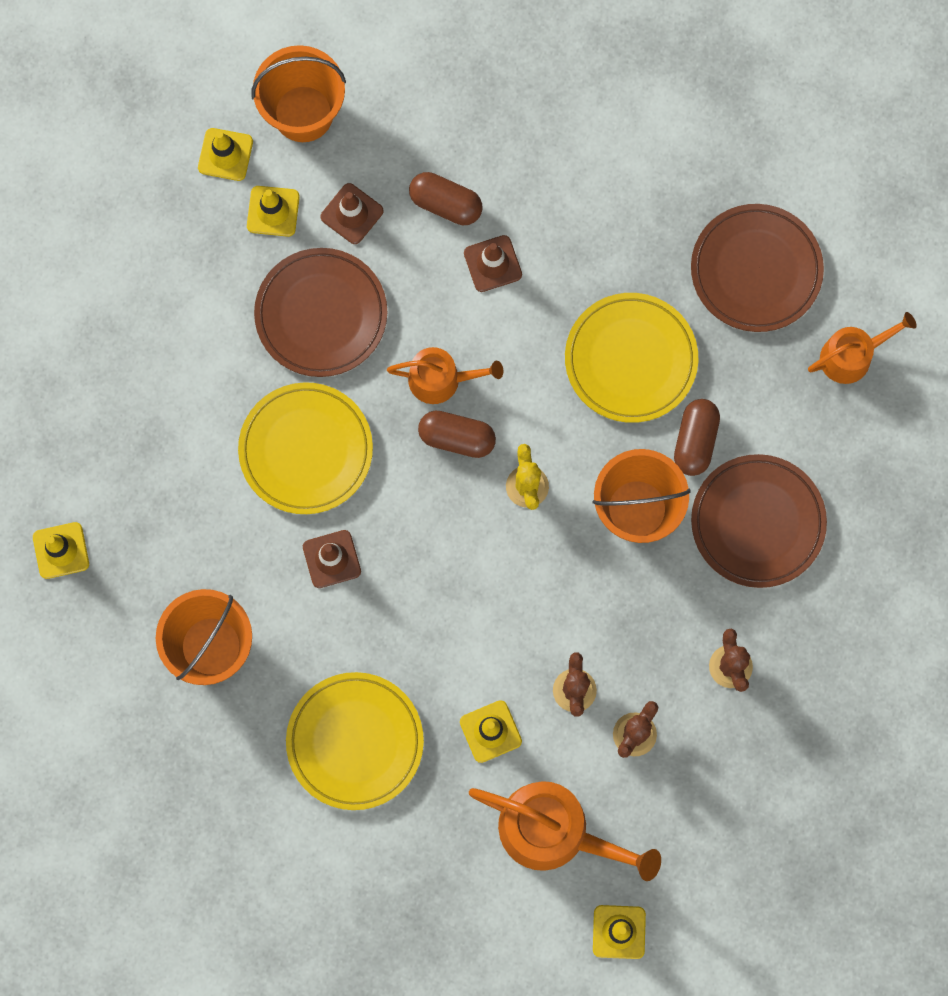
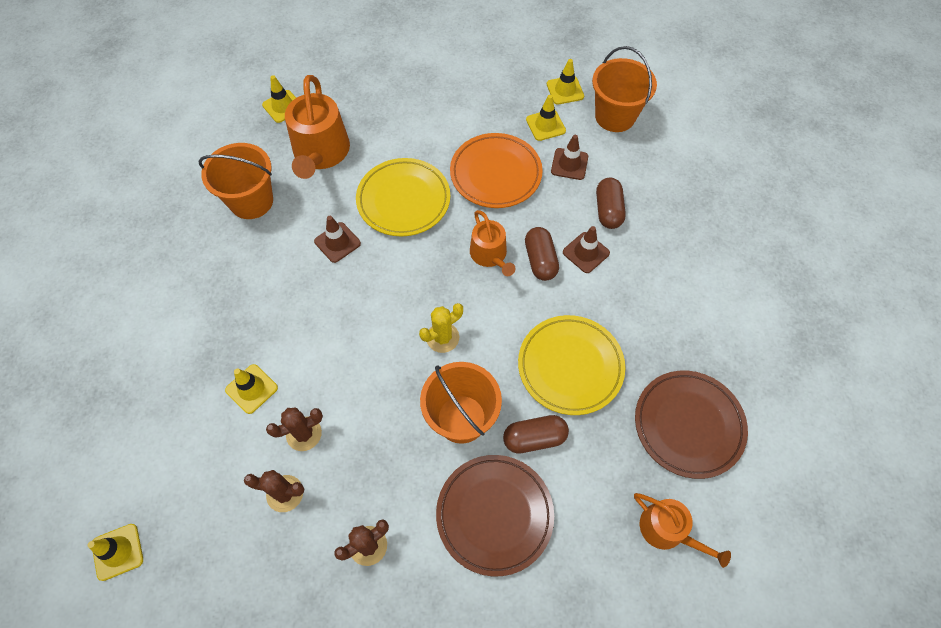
camera: 65 degrees right, 15 degrees down
brown plate [254,248,387,377] -> orange plate [450,133,543,208]
yellow plate [286,672,424,810] -> none
brown capsule [418,410,496,458] -> brown capsule moved to [525,227,559,281]
orange watering can [469,781,661,881] -> orange watering can moved to [285,75,350,179]

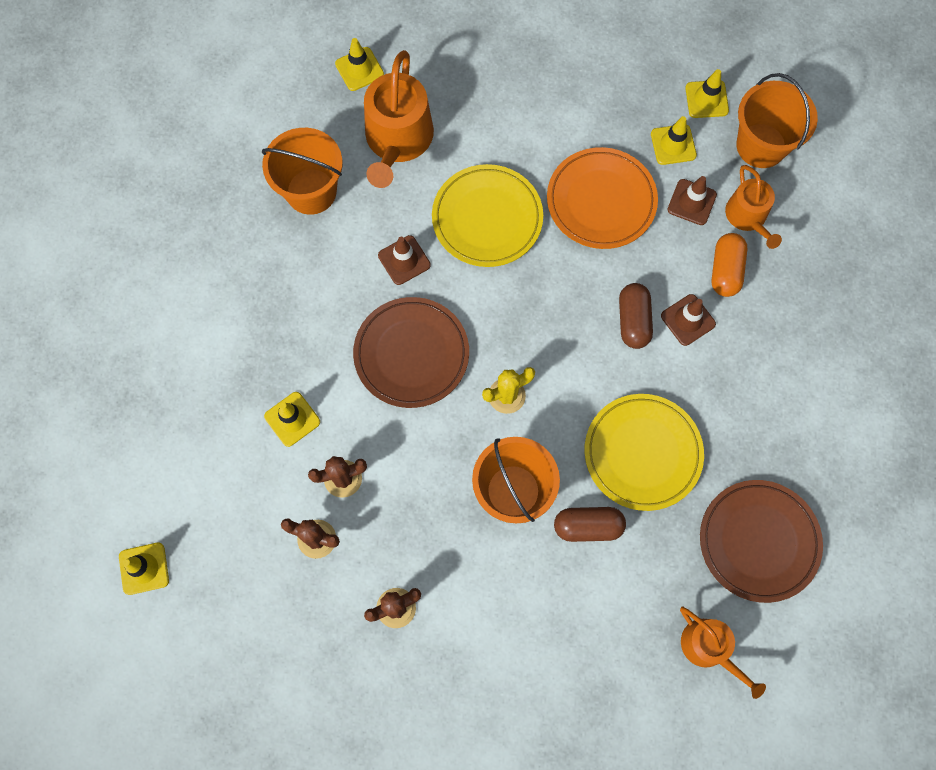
camera: 10 degrees right, 10 degrees up
brown plate [436,455,554,577] -> brown plate moved to [353,297,469,408]
orange watering can [470,210,515,276] -> orange watering can moved to [725,165,782,249]
brown capsule [596,178,626,229] -> orange capsule [711,233,747,297]

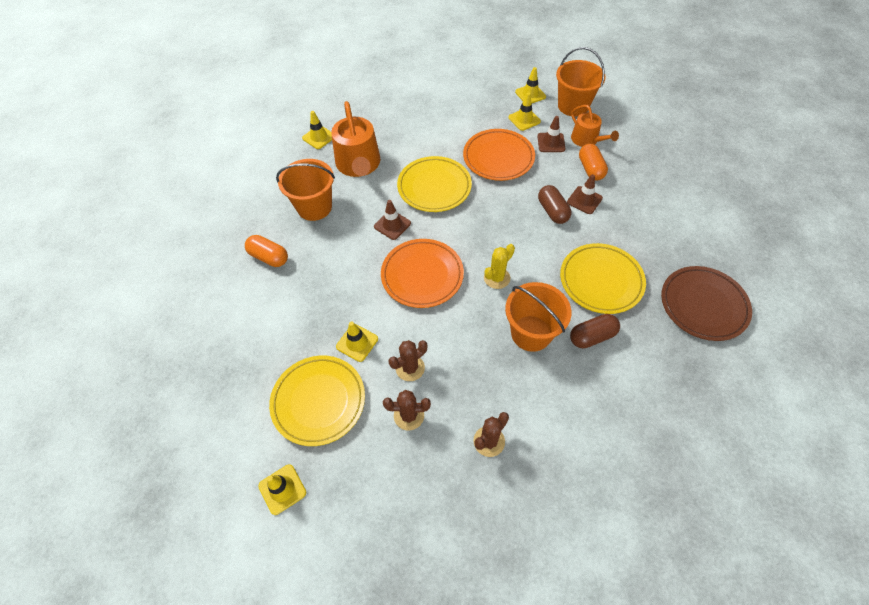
camera: 20 degrees left, 15 degrees down
brown plate [353,297,469,408] -> orange plate [381,239,464,308]
orange watering can [680,607,766,699] -> none
none -> orange capsule [245,235,288,267]
none -> yellow plate [269,356,365,446]

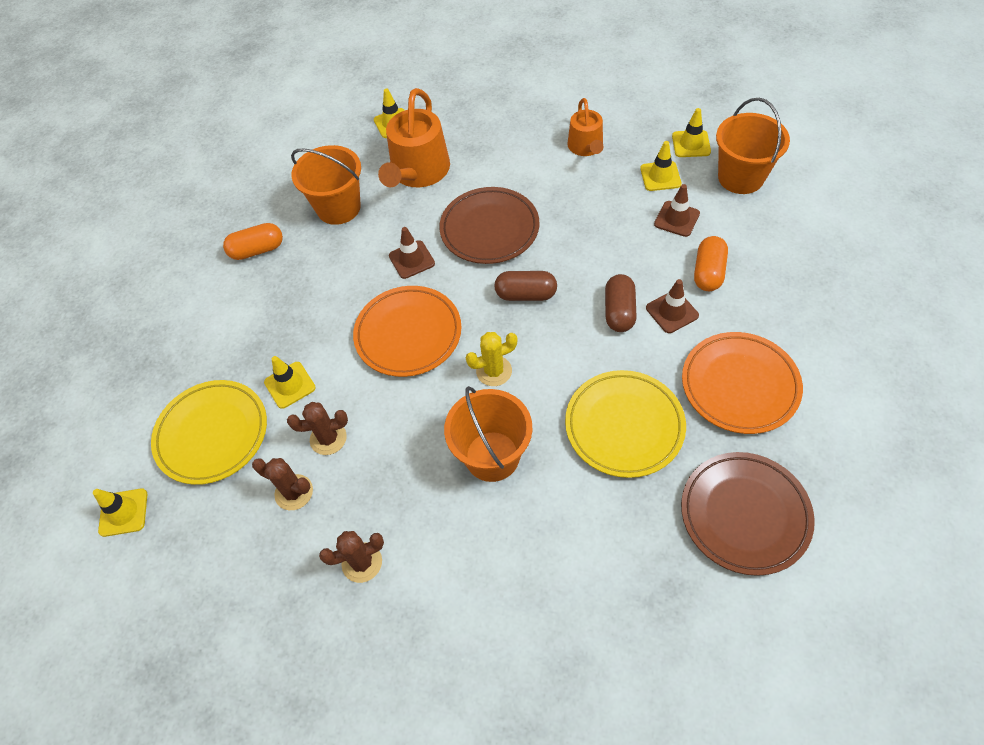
camera: 30 degrees right, 0 degrees up
orange capsule [245,235,288,267] -> orange capsule turned 75 degrees counterclockwise [223,223,283,260]
yellow plate [397,156,472,212] -> brown plate [439,187,539,264]
orange plate [463,129,535,181] -> orange plate moved to [682,332,803,434]
brown capsule [570,314,620,348] -> brown capsule moved to [494,271,557,301]
orange watering can [571,105,619,147] -> orange watering can moved to [567,98,603,156]

